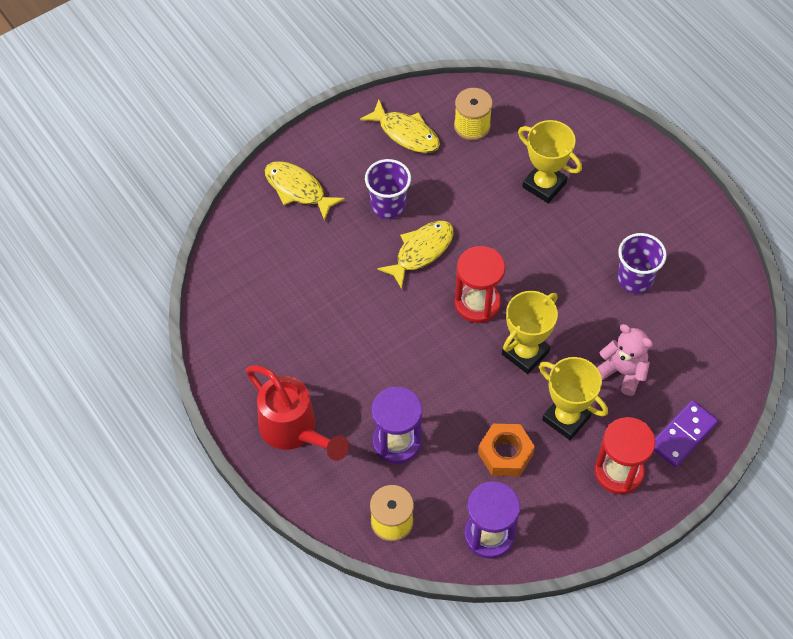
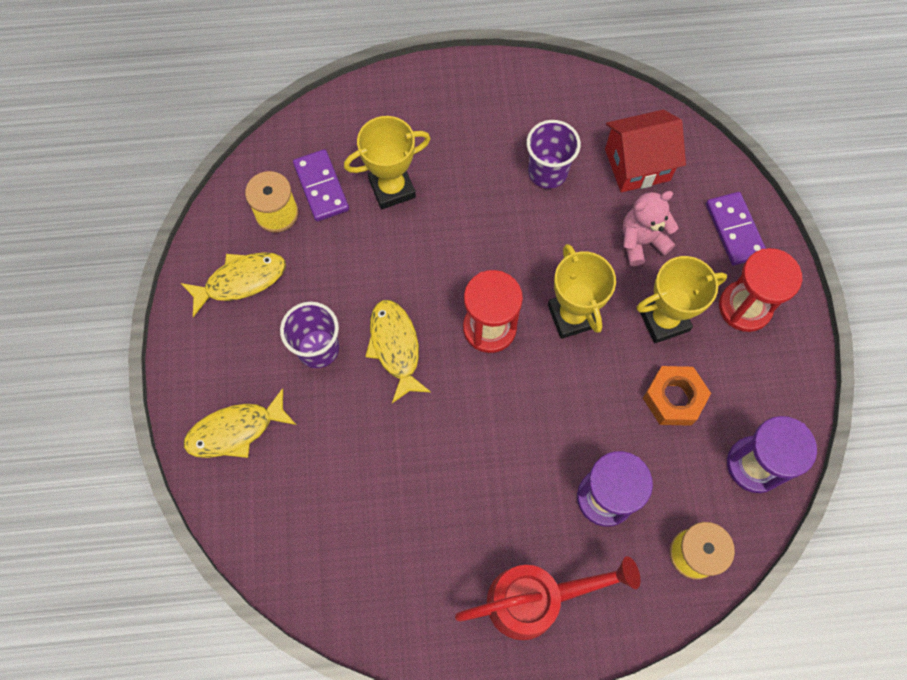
camera: 60 degrees left, 10 degrees up
none -> purple domino [293,149,349,222]
none -> red house [605,110,686,192]

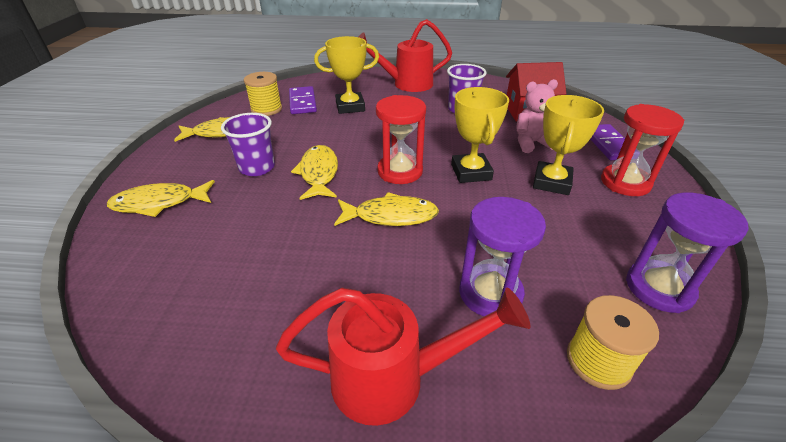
camera: 10 degrees right, 30 degrees down
yellow trophy [636,256,727,343] -> yellow trophy turned 60 degrees counterclockwise [533,95,604,195]
orange nut [643,366,711,426] -> none
none -> yellow fish [334,192,439,226]
none -> red watering can [359,19,452,92]

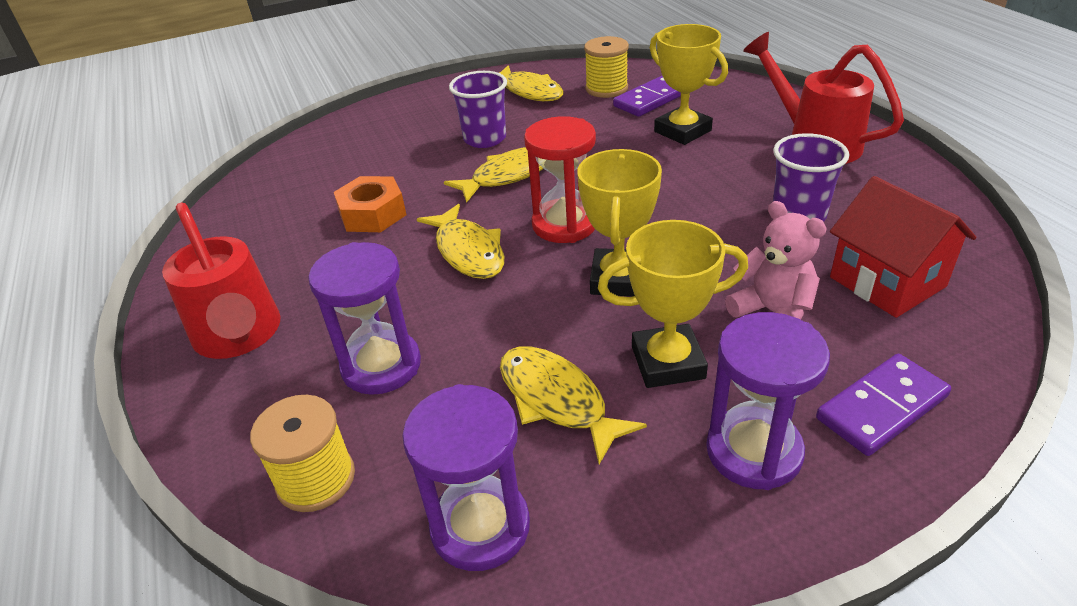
camera: 65 degrees right, 0 degrees up
yellow fish [107,180,215,217] -> yellow fish moved to [500,346,647,464]
yellow trophy [451,87,509,183] -> yellow trophy turned 45 degrees counterclockwise [577,149,662,296]
red hourglass [601,104,684,196] -> purple hourglass [706,312,830,490]
none -> orange nut [334,176,406,232]

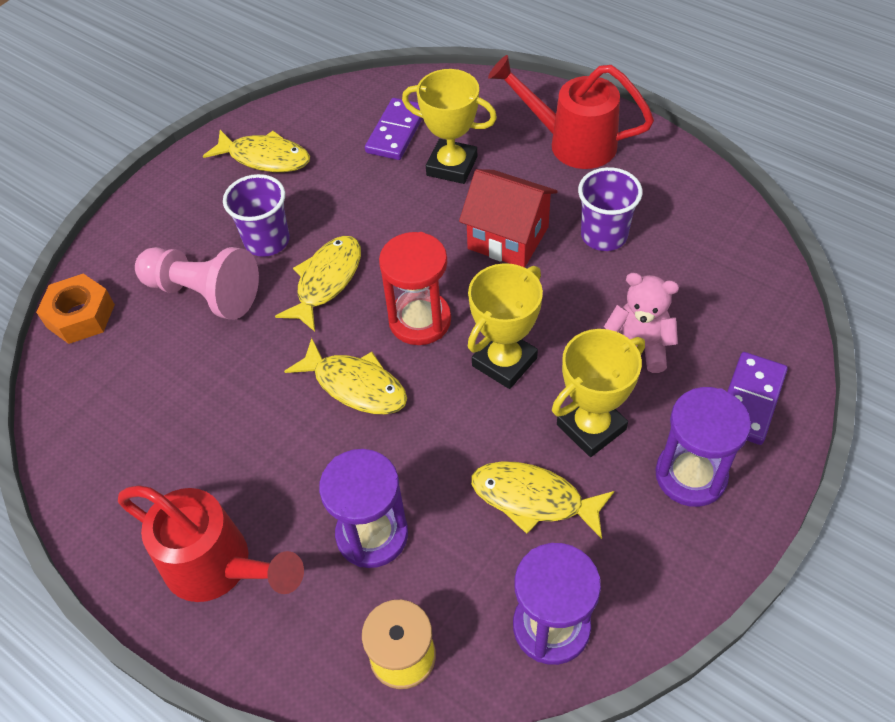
camera: 30 degrees left, 15 degrees up
orange nut [334,176,406,232] -> orange nut moved to [36,273,115,344]
yellow trophy [577,149,662,296] -> yellow trophy turned 60 degrees clockwise [468,263,543,389]
yellow spool [584,36,629,98] -> none
red house [830,176,976,318] -> red house moved to [459,169,558,268]
none -> pink pawn [135,247,259,320]

